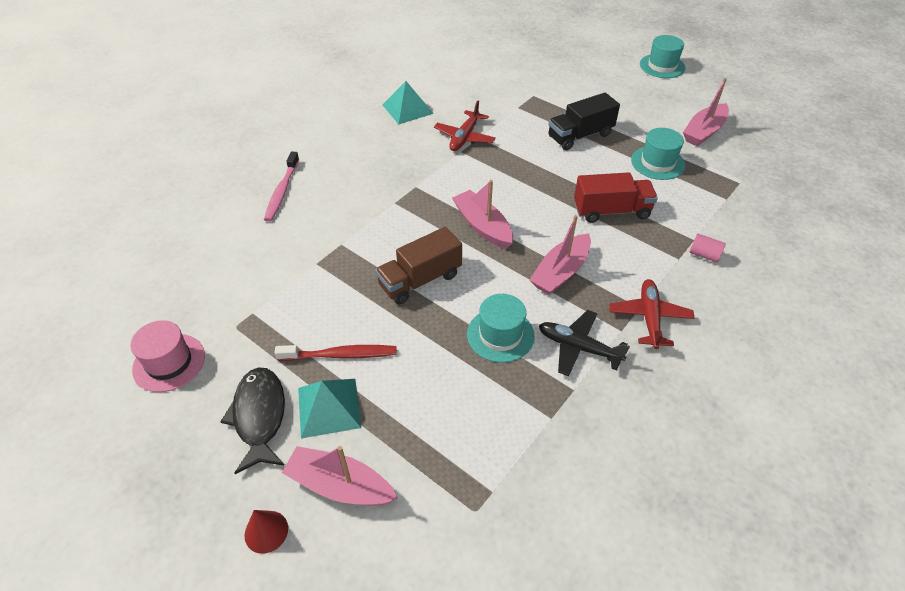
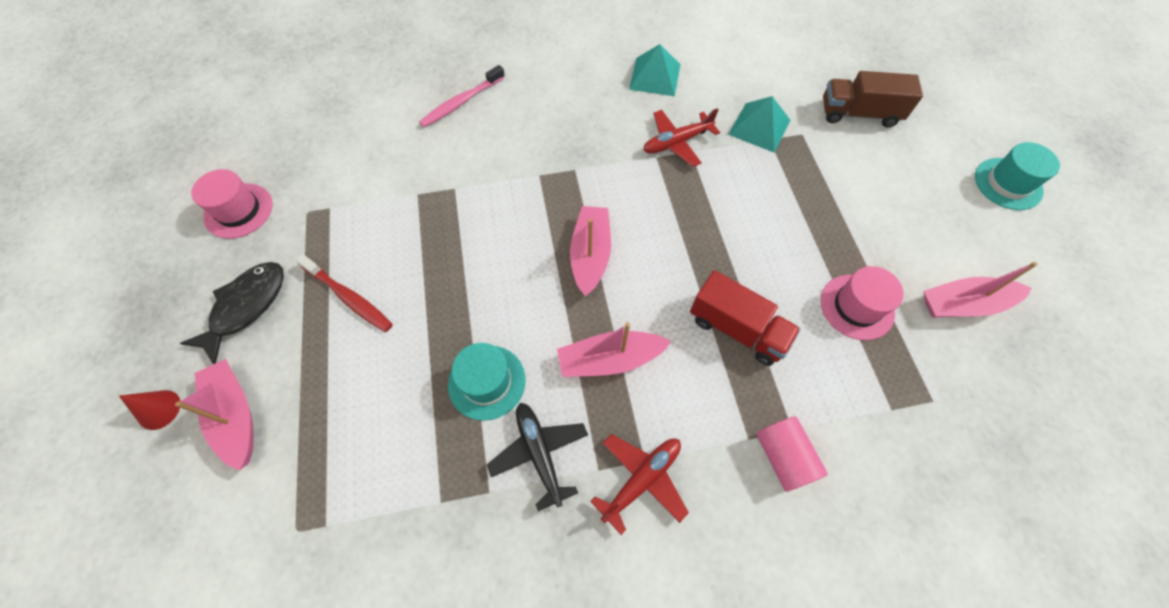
camera: 40 degrees right, 15 degrees up
turquoise pyramid [298,379,361,438] -> turquoise pyramid moved to [728,96,790,153]
brown truck [375,227,462,304] -> brown truck moved to [823,71,923,127]
black truck [548,93,620,150] -> none
turquoise hat [631,128,685,180] -> pink hat [821,266,904,340]
pink cylinder [690,234,726,263] -> pink cylinder [756,416,828,492], size x1.54

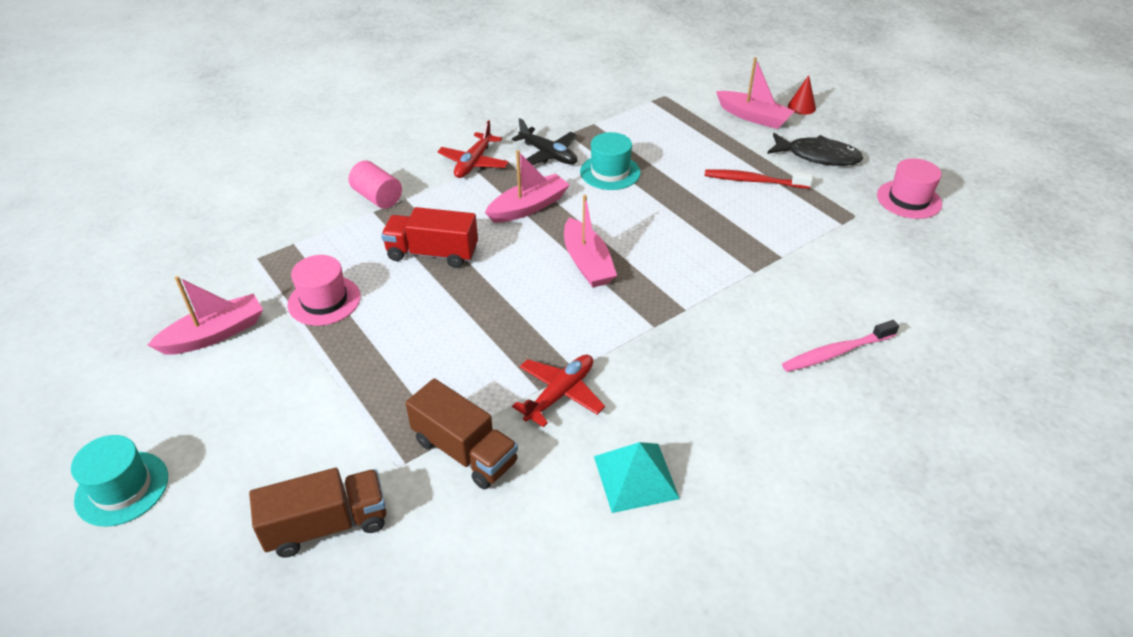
camera: 155 degrees right, 20 degrees down
black fish [179,262,284,364] -> black fish turned 75 degrees counterclockwise [767,133,863,166]
pink toothbrush [419,65,505,127] -> pink toothbrush turned 135 degrees counterclockwise [782,320,899,372]
turquoise pyramid [728,96,790,153] -> brown truck [406,378,518,490]

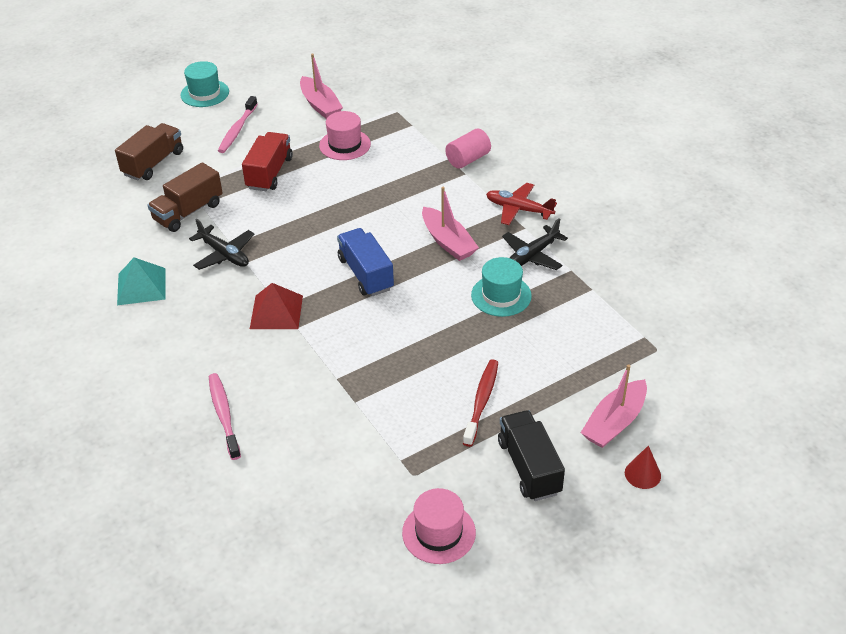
camera: 95 degrees right, 0 degrees up
brown truck [249,468,386,558] -> brown truck turned 135 degrees counterclockwise [115,123,183,181]
red truck [381,207,478,268] -> red truck moved to [242,132,293,191]
red plane [512,355,605,427] -> black plane [189,219,254,270]
pink boat [564,195,617,287] -> blue truck [337,228,394,296]
black fish [767,133,863,166] -> black truck [498,410,565,501]
none -> pink toothbrush [218,96,257,153]
none -> red pyramid [250,283,303,329]

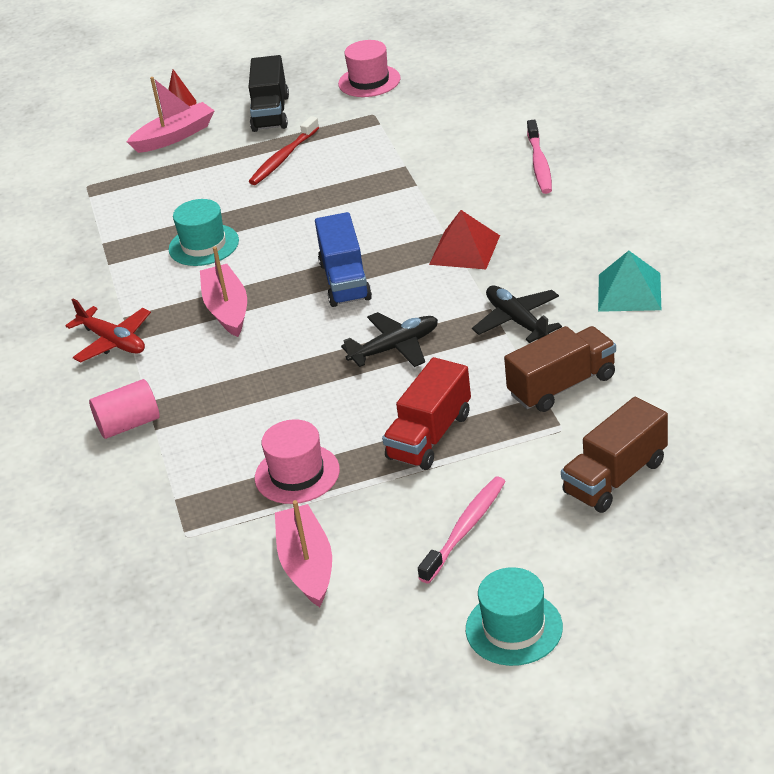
camera: 160 degrees left, 5 degrees down
black plane [502,218,568,270] -> black plane moved to [341,312,438,367]

